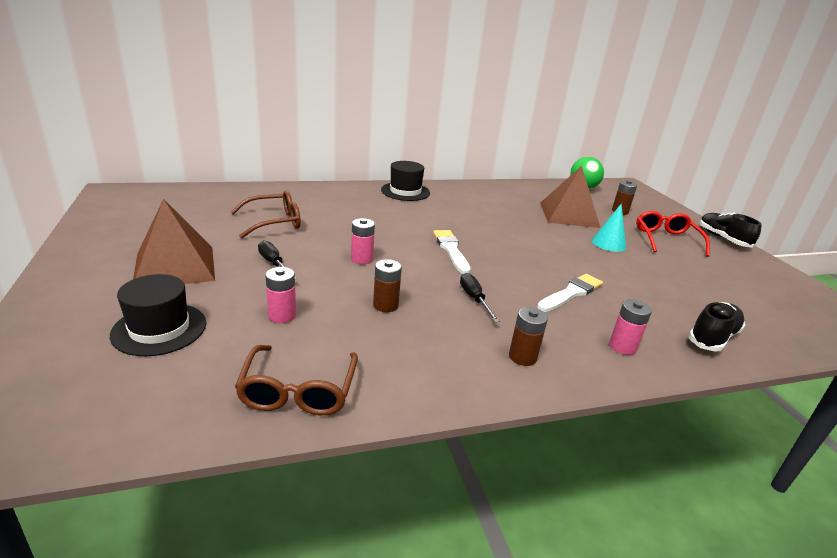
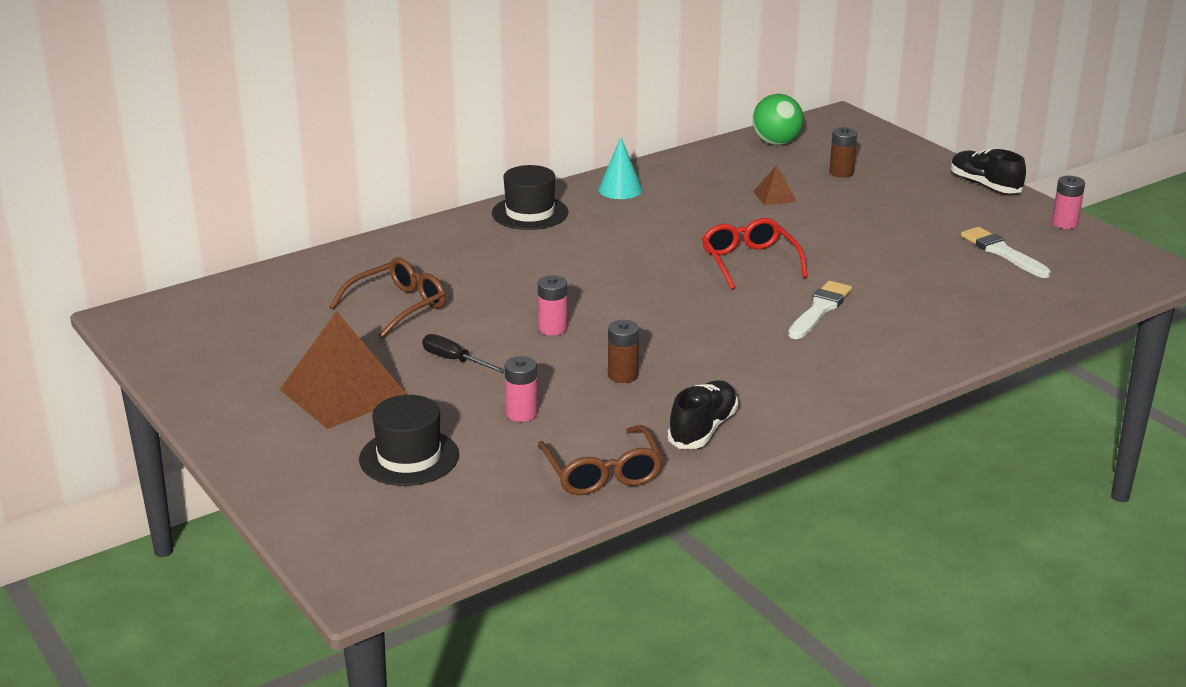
camera: 15 degrees left, 0 degrees up
white brush [433,230,471,274] -> white brush moved to [961,227,1051,278]
black screwdriver [460,273,500,322] -> none
brown battery [509,307,548,366] -> none
brown pyramid [540,166,600,228] -> brown pyramid [753,165,797,205], size x0.45
turquoise cone [592,204,626,252] -> turquoise cone moved to [598,137,643,199]
pink battery [609,299,652,355] -> pink battery moved to [1052,176,1085,229]
red glasses [636,211,710,257] -> red glasses moved to [702,218,808,290]
black shoe [688,302,745,352] -> black shoe moved to [667,380,738,449]

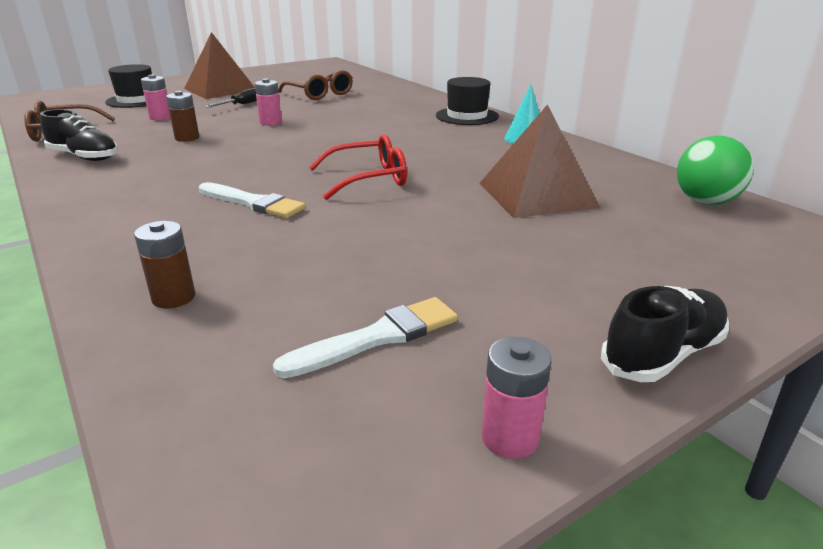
camera: 90 degrees right, 0 degrees up
brown pyramid [753,165,797,205] -> brown pyramid [479,104,600,218], size x2.20
brown battery [829,127,857,178] -> brown battery moved to [134,221,195,308]

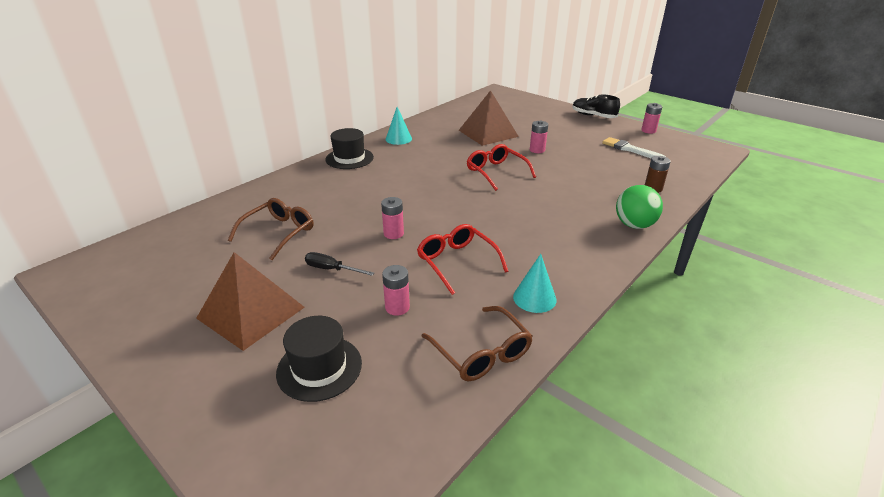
camera: 105 degrees left, 5 degrees up
black shoe [40,109,118,161] -> turquoise cone [513,254,557,313]
brown battery [166,91,199,142] -> red glasses [417,224,508,295]
white brush [199,182,305,218] -> none
green ball [677,135,753,205] -> green ball moved to [616,185,663,229]
none -> pink battery [530,121,548,153]

